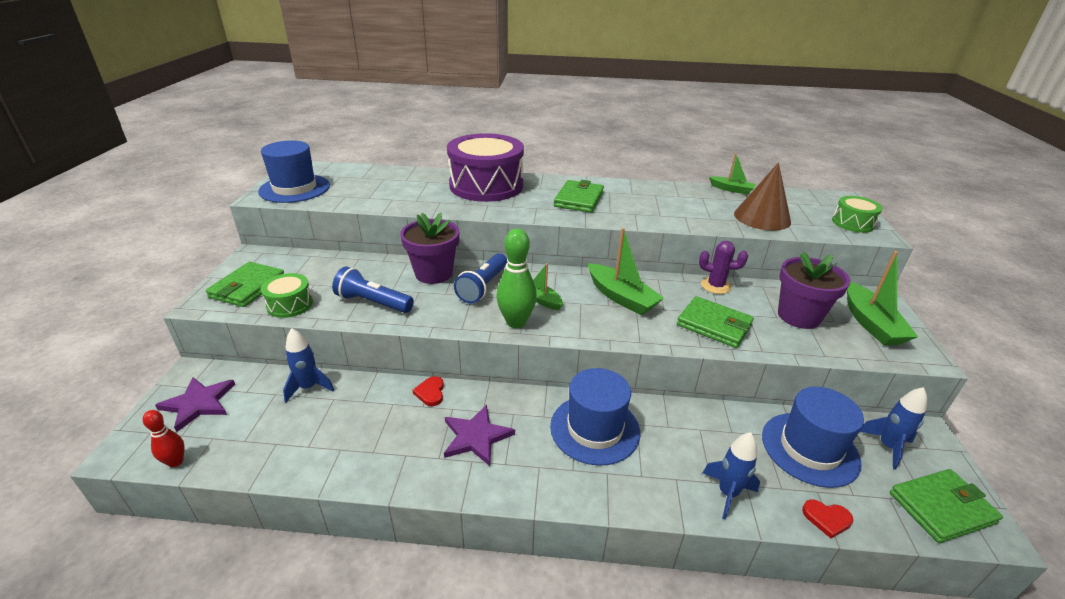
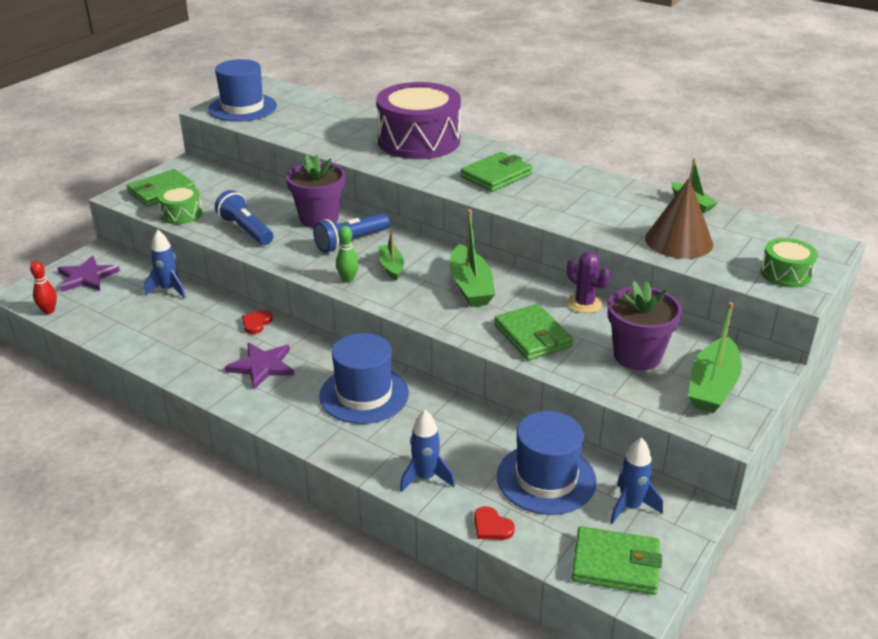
camera: 30 degrees right, 0 degrees up
green bowling pin [496,228,537,328] -> green bowling pin [336,226,359,283], size x0.58

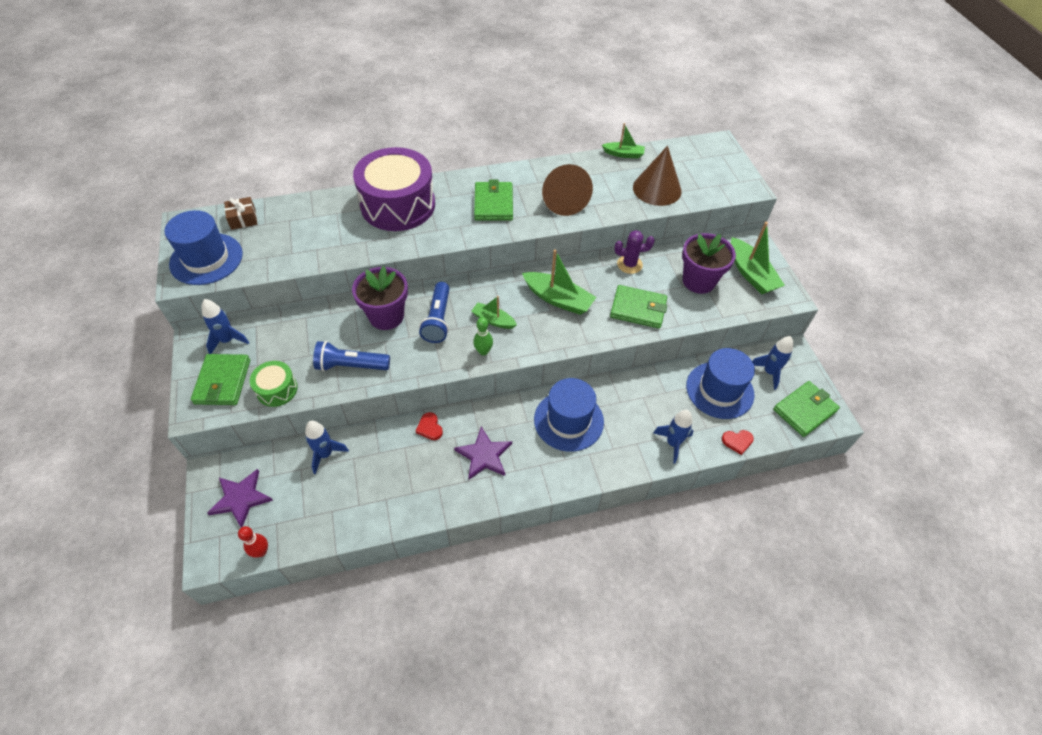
camera: 50 degrees left, 20 degrees up
green drum [760,238,818,288] -> none
none -> blue rocket [202,299,249,354]
none -> brown gift [224,197,257,230]
none -> brown cone [542,164,593,216]

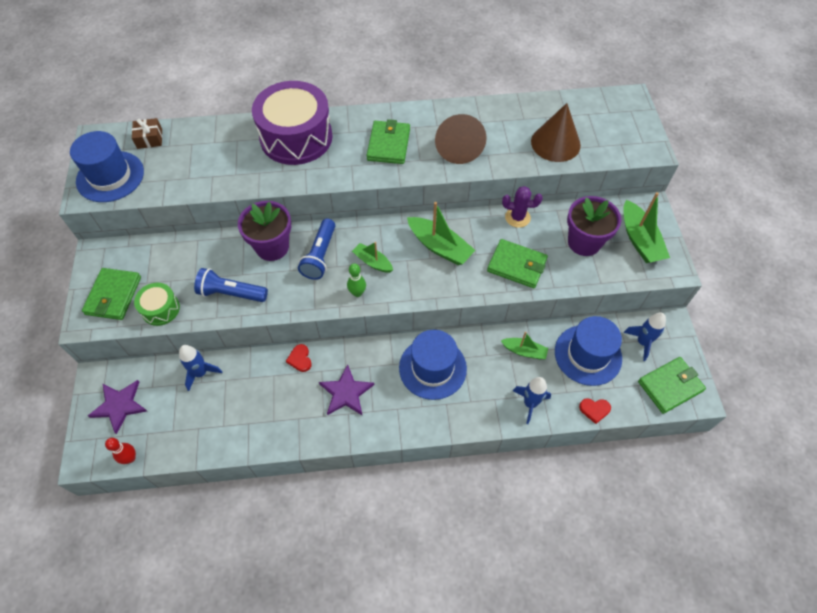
camera: 10 degrees right, 5 degrees up
blue rocket [202,299,249,354] -> none
green boat [602,123,645,158] -> green boat moved to [501,332,548,359]

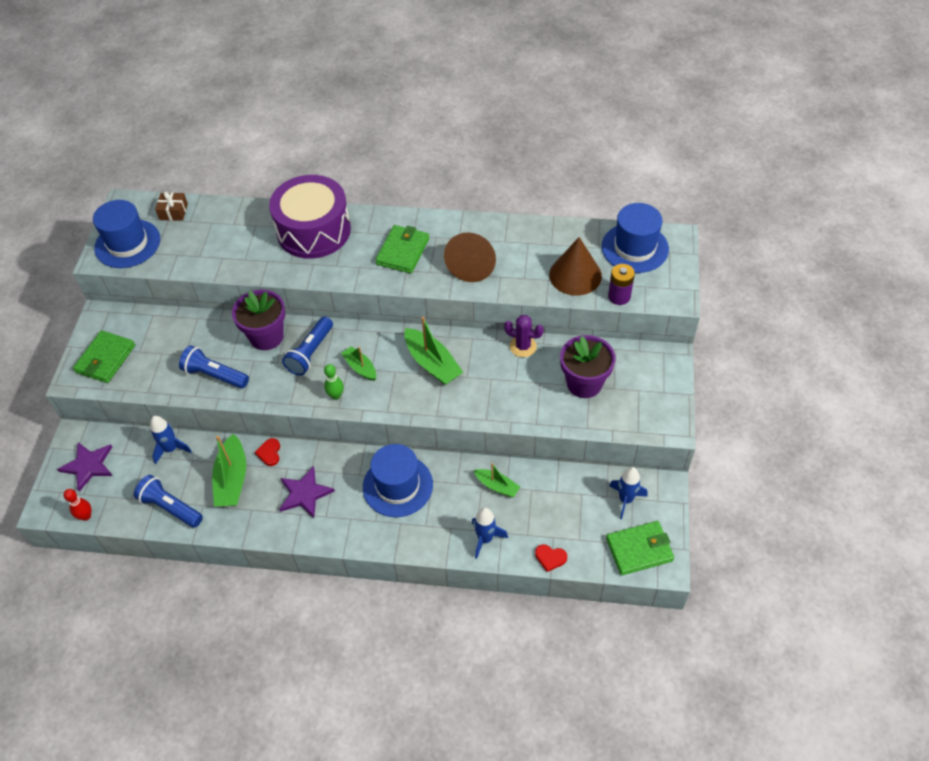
camera: 15 degrees right, 5 degrees down
green drum [134,283,180,326] -> none
green wallet [487,239,548,288] -> none
blue hat [555,316,622,386] -> blue hat moved to [602,203,669,273]
green boat [623,192,670,263] -> green boat moved to [212,434,246,507]
none -> blue flashlight [134,475,203,528]
none -> purple battery [608,264,635,305]

